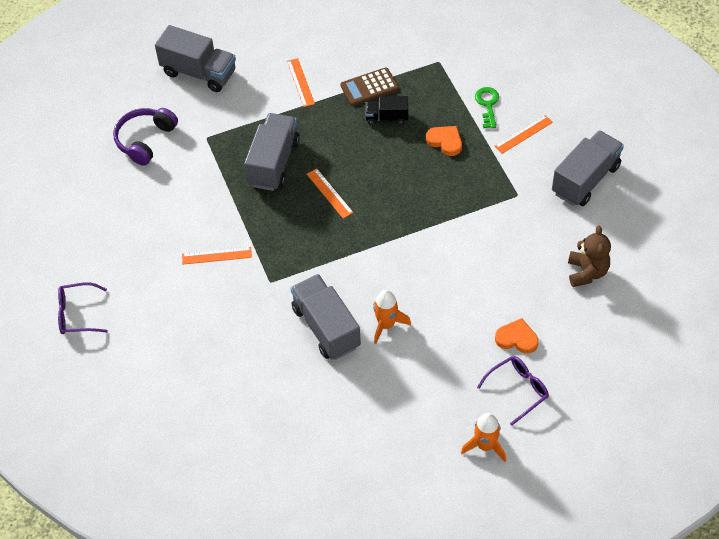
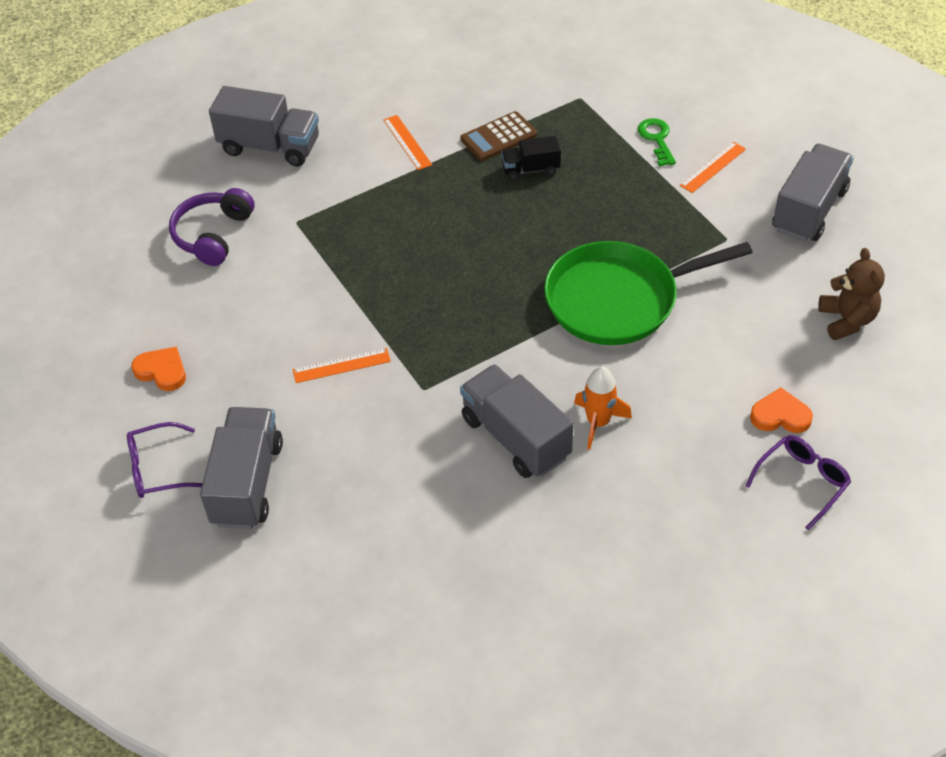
camera: 10 degrees left, 5 degrees down
grey truck [244,113,300,191] -> grey truck moved to [200,407,283,529]
orange ruler [307,168,354,219] -> none
orange heart [426,126,462,156] -> orange heart moved to [131,347,186,391]
orange rocket [461,413,506,462] -> none
none -> green pan [544,241,753,345]

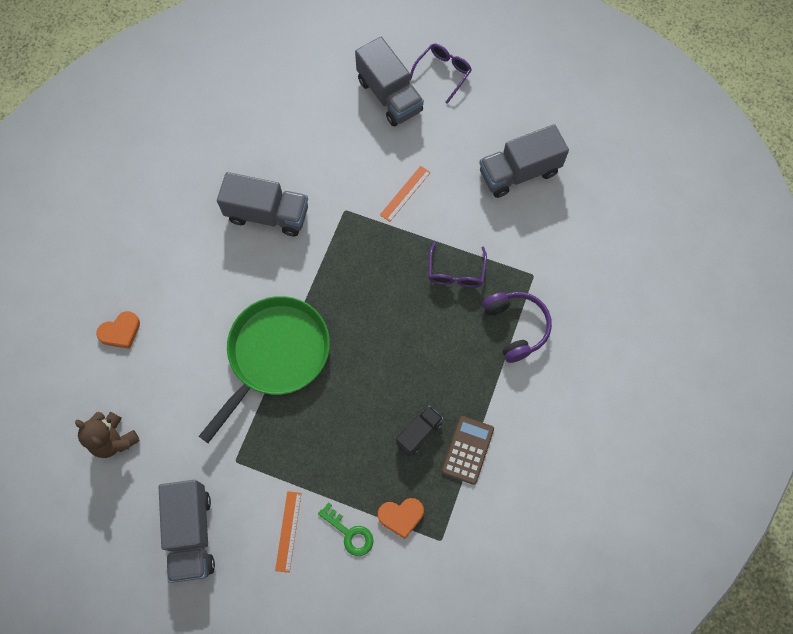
camera: 140 degrees right, 20 degrees up
orange heart [131,347,186,391] -> orange heart moved to [378,498,424,539]
purple headphones [169,188,255,266] -> purple headphones moved to [482,292,552,363]
grey truck [209,86,319,166] -> grey truck moved to [479,124,569,198]
orange ruler [383,115,432,170] -> none
orange rocket [574,367,632,450] -> none
purple glasses [746,435,851,531] -> purple glasses moved to [429,242,487,288]

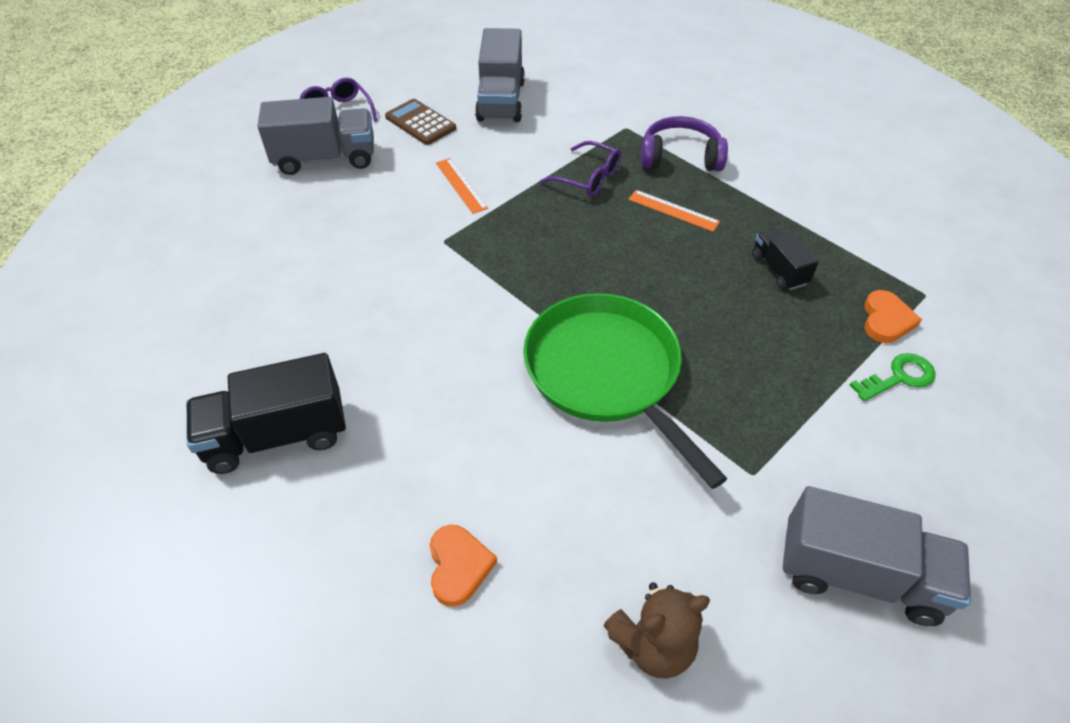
camera: 65 degrees left, 20 degrees down
grey truck [217,172,308,237] -> none
orange ruler [275,491,302,573] -> orange ruler moved to [628,190,720,232]
brown calculator [441,416,494,485] -> brown calculator moved to [385,99,456,145]
none -> black truck [186,353,346,474]

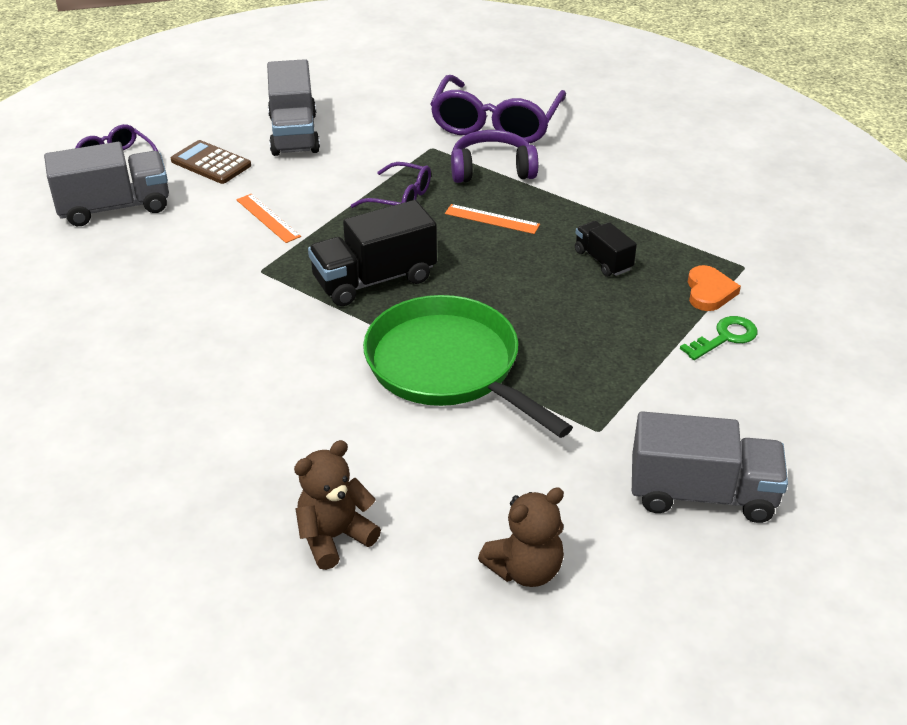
camera: 10 degrees left, 10 degrees down
black truck [186,353,346,474] -> black truck moved to [308,200,437,306]
orange heart [430,525,497,607] -> brown teddy bear [294,440,381,570]
none -> purple glasses [430,75,566,143]

